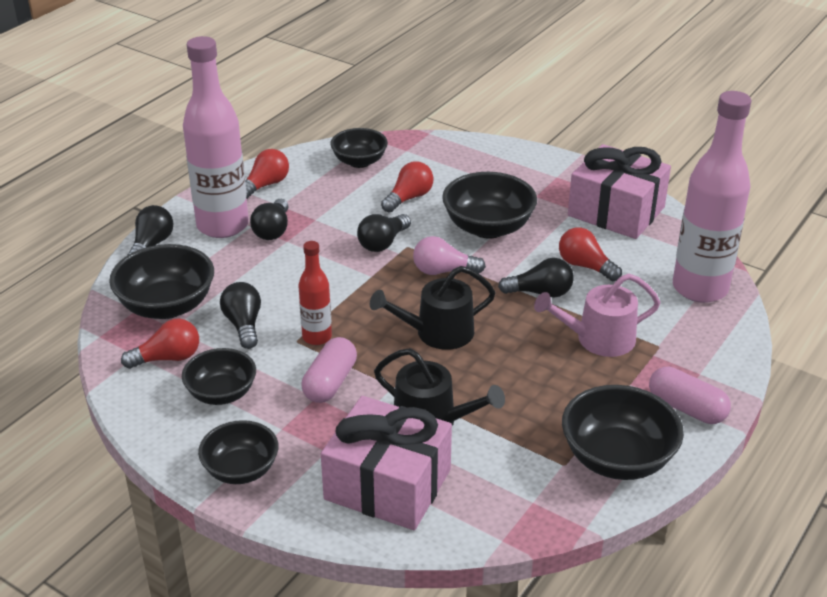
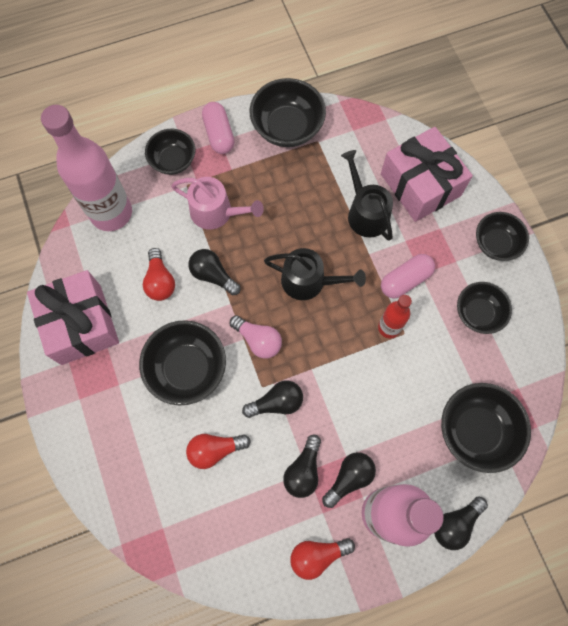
camera: 145 degrees left, 35 degrees up
red light bulb [121,318,199,369] -> none
black light bulb [220,282,261,349] -> black light bulb moved to [283,435,321,498]
black bowl [330,128,388,168] -> black bowl moved to [145,129,195,175]

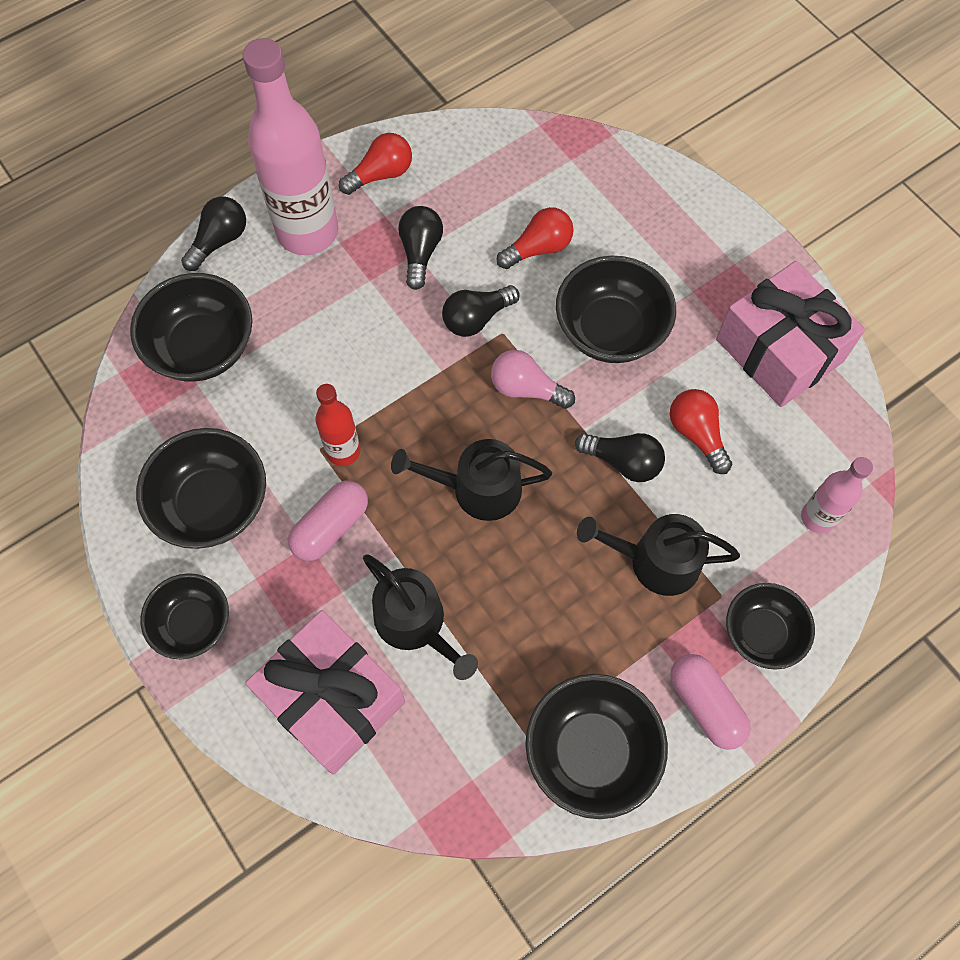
camera: 165 degrees right, 5 degrees down
pink bottle [41,105,132,231] -> pink bottle [801,457,873,534], size x0.50
pink watering can [171,177,264,230] -> black watering can [577,514,740,596]
black light bulb [322,452,376,508] -> none
black bowl [457,282,512,334] -> black bowl [136,428,266,549], size x1.52

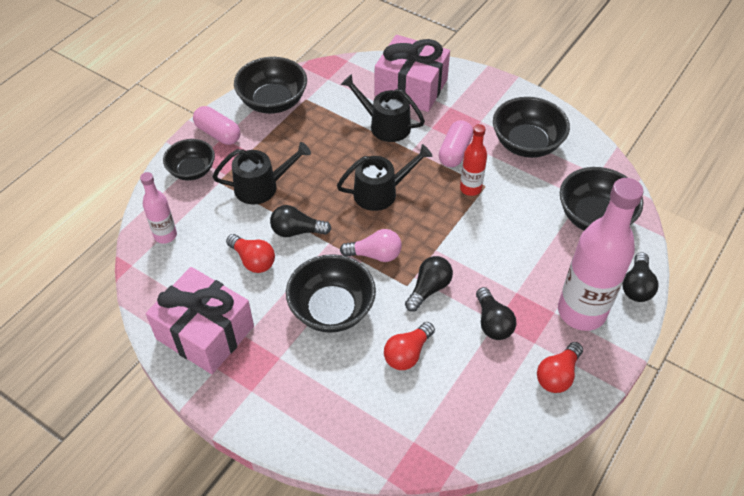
camera: 160 degrees right, 15 degrees down
black bowl [141,573,229,659] -> none

